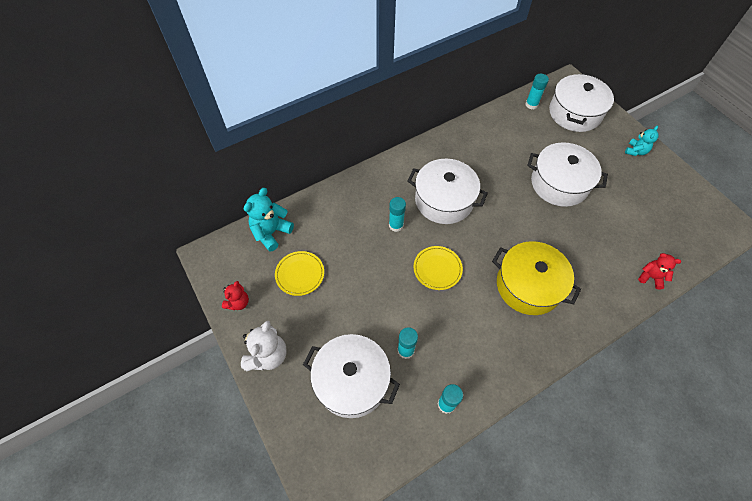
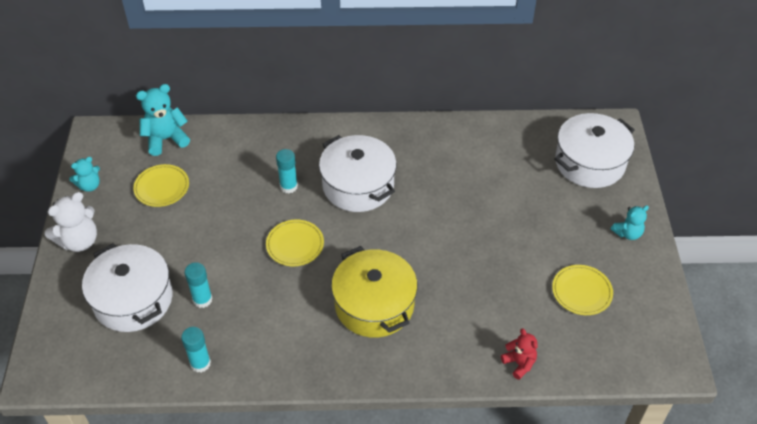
camera: 30 degrees right, 10 degrees down
red teddy bear [222,281,249,310] -> turquoise teddy bear [69,157,100,192]
turquoise glue stick [525,74,549,110] -> none
white pot [527,142,608,207] -> none
none -> yellow plate [552,265,613,315]

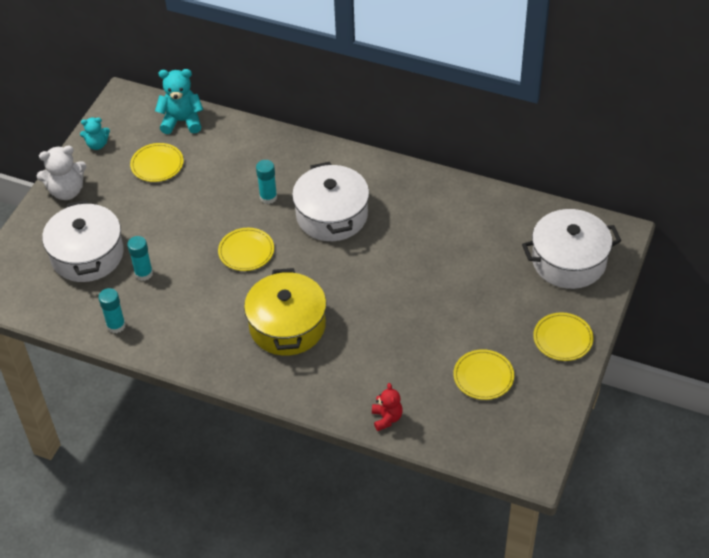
camera: 25 degrees right, 0 degrees up
turquoise teddy bear [611,205,649,240] -> yellow plate [533,312,593,361]

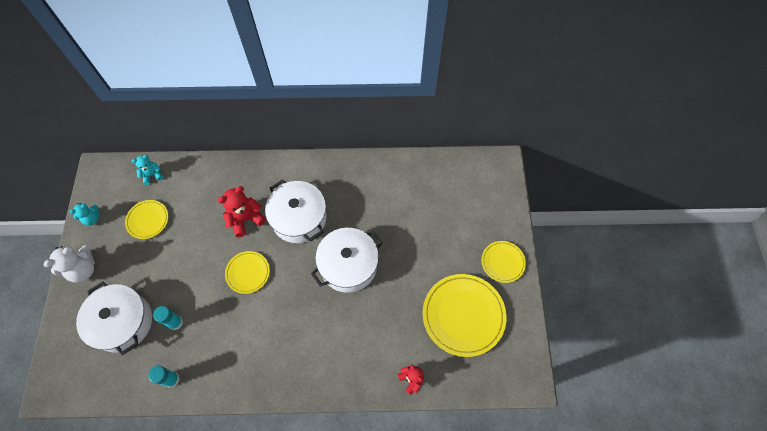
camera: 25 degrees left, 15 degrees up
turquoise teddy bear [155,69,203,134] -> turquoise teddy bear [132,155,163,185], size x0.62
yellow pot [244,268,326,356] -> none
turquoise glue stick [256,160,277,204] -> red teddy bear [218,186,266,237]
yellow plate [453,349,514,400] -> yellow plate [423,274,507,357], size x1.81
white pot [522,209,621,289] -> white pot moved to [311,228,383,293]

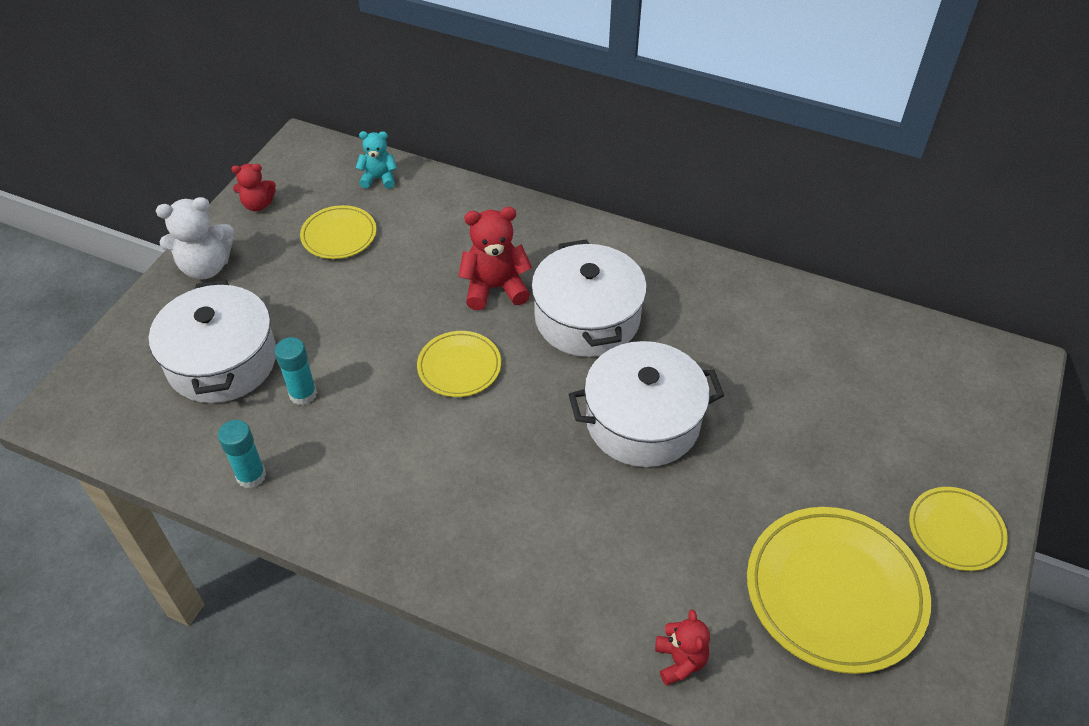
camera: 25 degrees right, 15 degrees down
turquoise teddy bear [70,203,99,225] -> red teddy bear [231,164,276,211]

